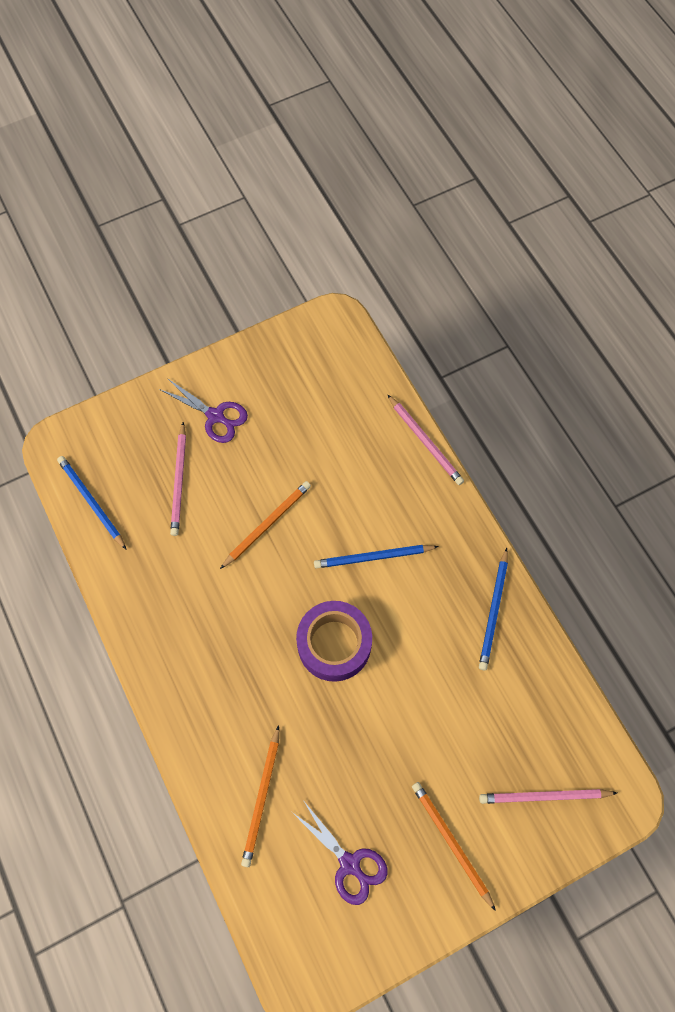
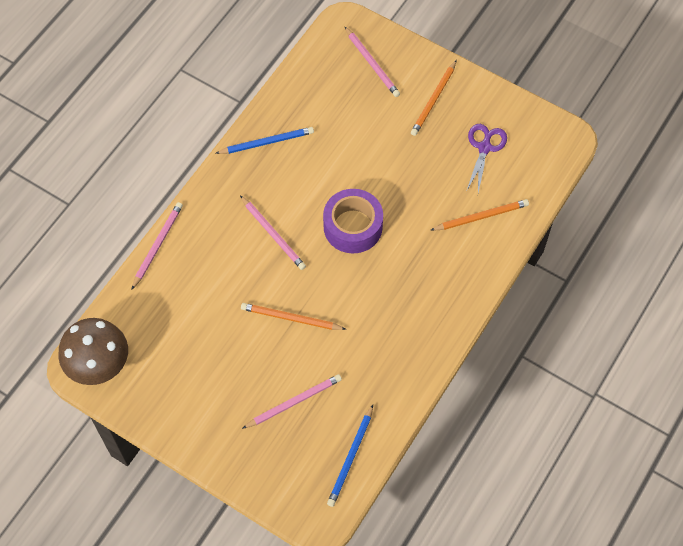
camera: 120 degrees left, 5 degrees down
purple scissors [159,378,248,443] -> none
blue pencil [314,545,439,569] -> pink pencil [240,195,306,270]
none -> brown mushroom [58,318,128,385]

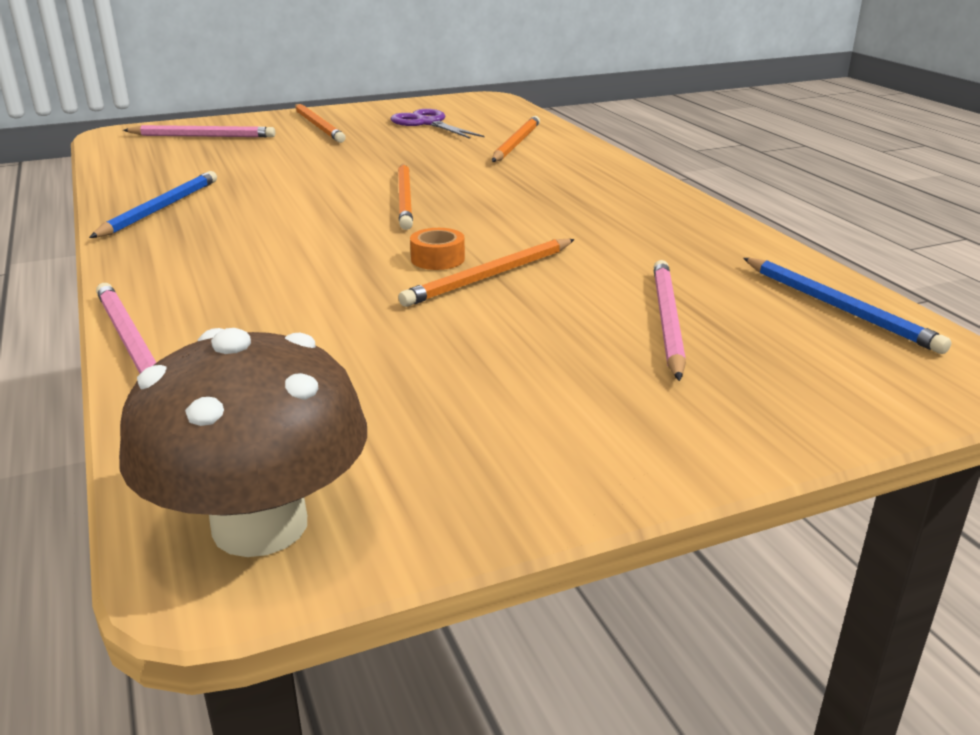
camera: 55 degrees left, 35 degrees down
pink pencil [240,195,306,270] -> none
purple tape [323,189,383,253] -> orange pencil [398,163,413,230]
none -> orange tape [410,228,465,270]

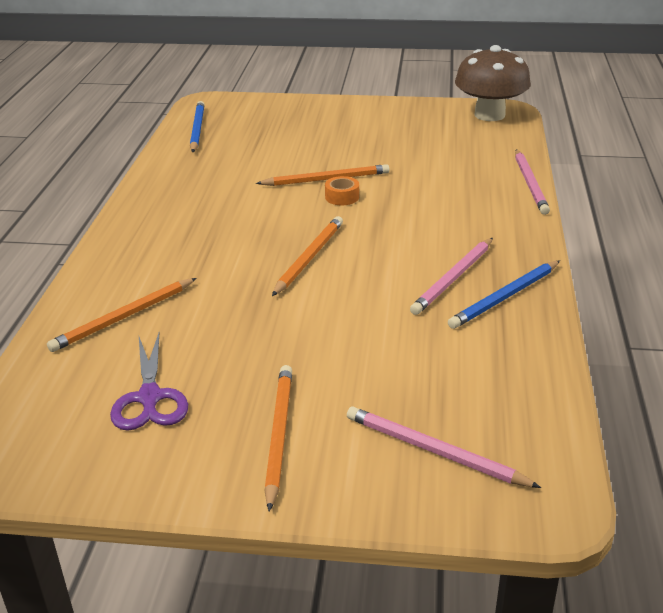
camera: 150 degrees left, 5 degrees up
pink pencil [654,260,686,381] -> pink pencil moved to [410,238,493,315]

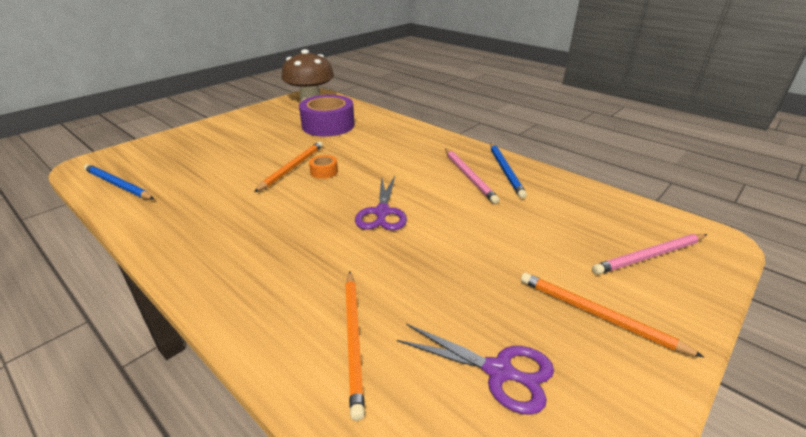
camera: 55 degrees left, 0 degrees up
orange pencil [272,216,343,296] -> purple scissors [355,176,407,230]
pink pencil [515,149,550,215] -> none
none -> purple tape [299,95,355,136]

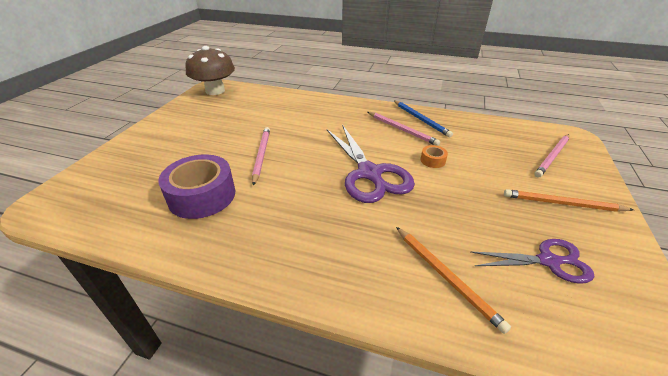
camera: 25 degrees left, 5 degrees up
blue pencil [84,164,154,200] -> none
orange pencil [254,141,323,192] -> pink pencil [252,127,270,186]
purple tape [299,95,355,136] -> purple tape moved to [158,154,235,219]
orange tape [309,155,338,179] -> orange tape moved to [421,145,448,168]
purple scissors [355,176,407,230] -> purple scissors [327,125,415,203], size x1.63

